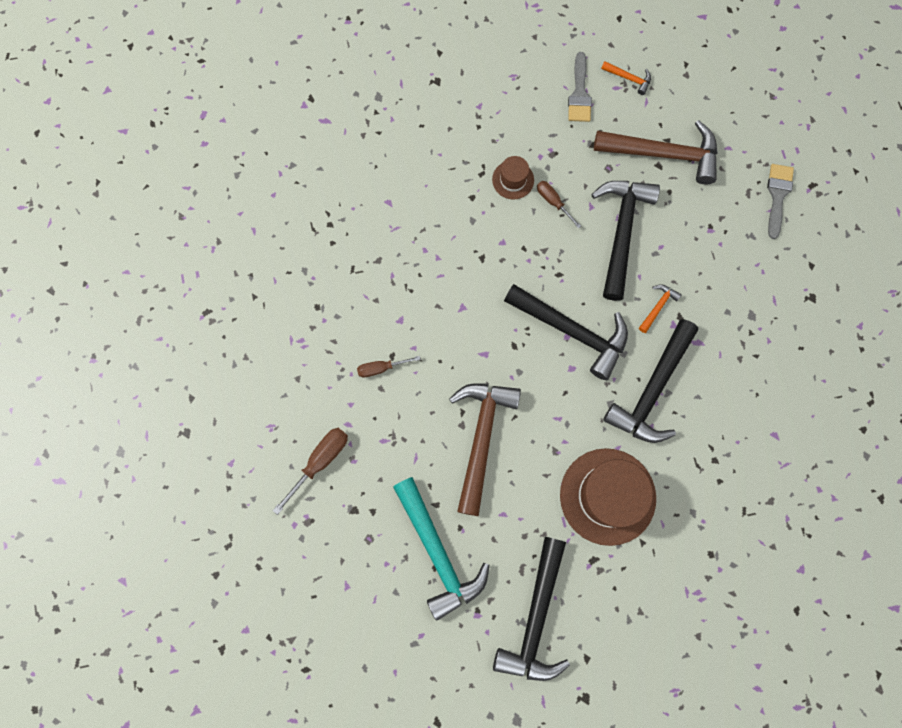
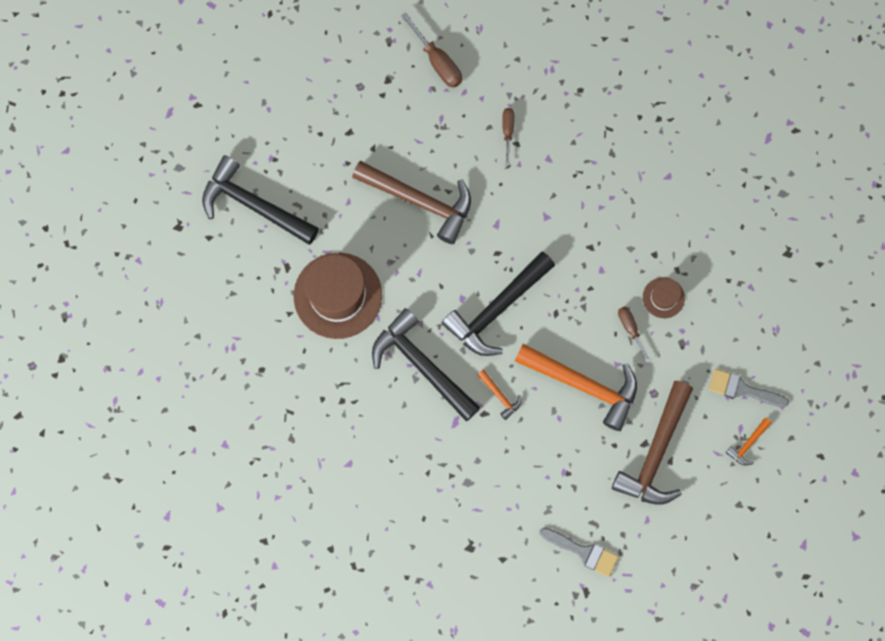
camera: 105 degrees right, 0 degrees up
turquoise hammer [393,477,489,621] -> none
brown screwdriver [537,181,581,229] -> brown screwdriver turned 90 degrees counterclockwise [618,307,651,363]
black hammer [591,181,660,301] -> orange hammer [515,344,637,431]

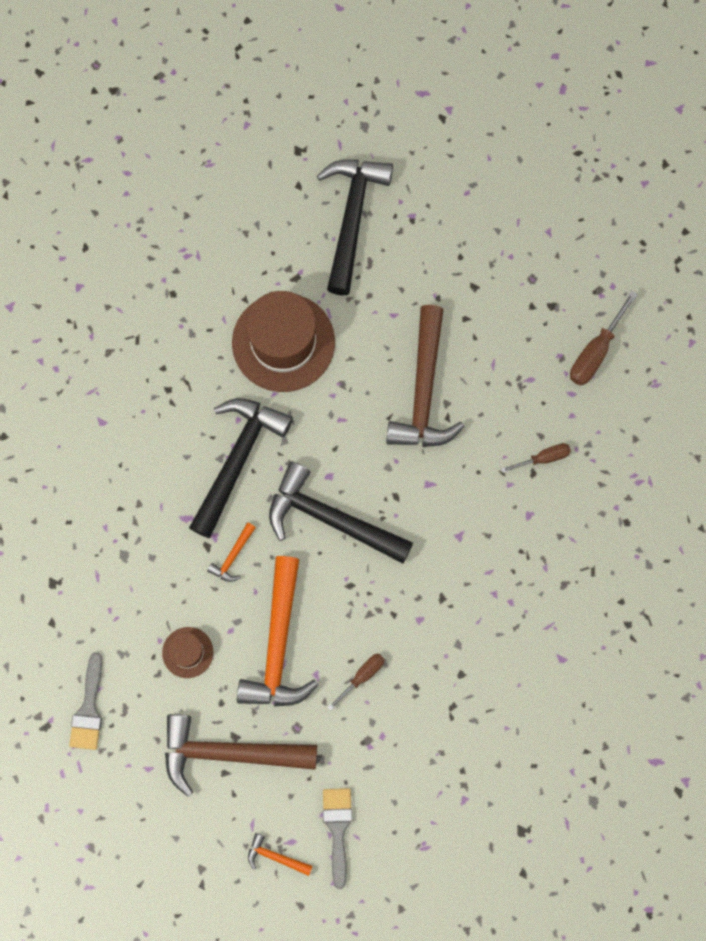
camera: 70 degrees right, 0 degrees up
brown hat [643,277,685,318] -> brown hat moved to [162,627,213,678]

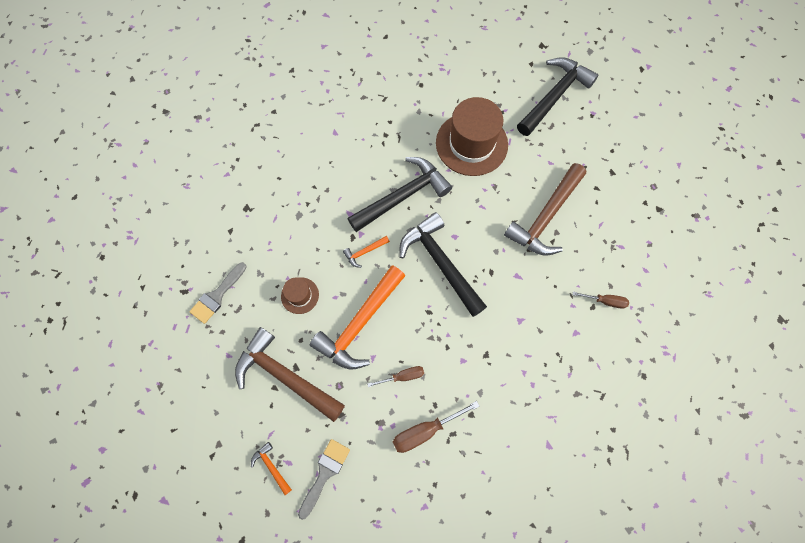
camera: 30 degrees right, 5 degrees down
brown screwdriver [570,291,638,386] -> brown screwdriver moved to [393,401,480,453]

